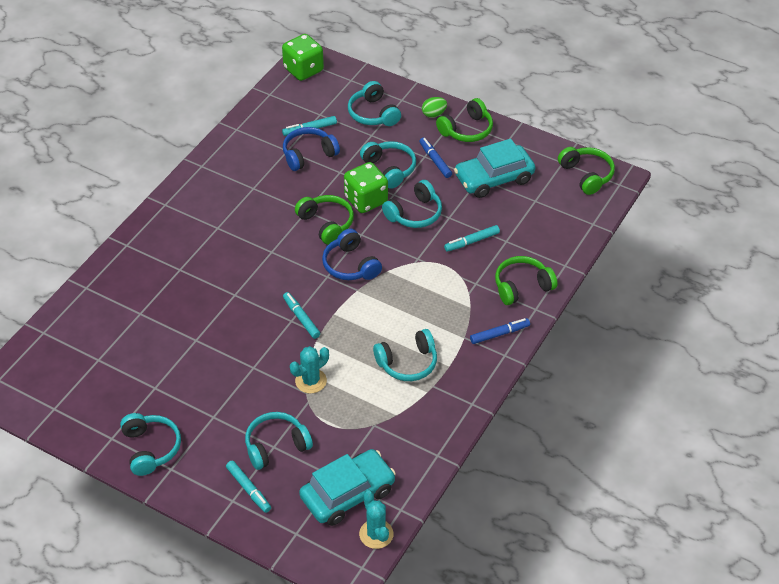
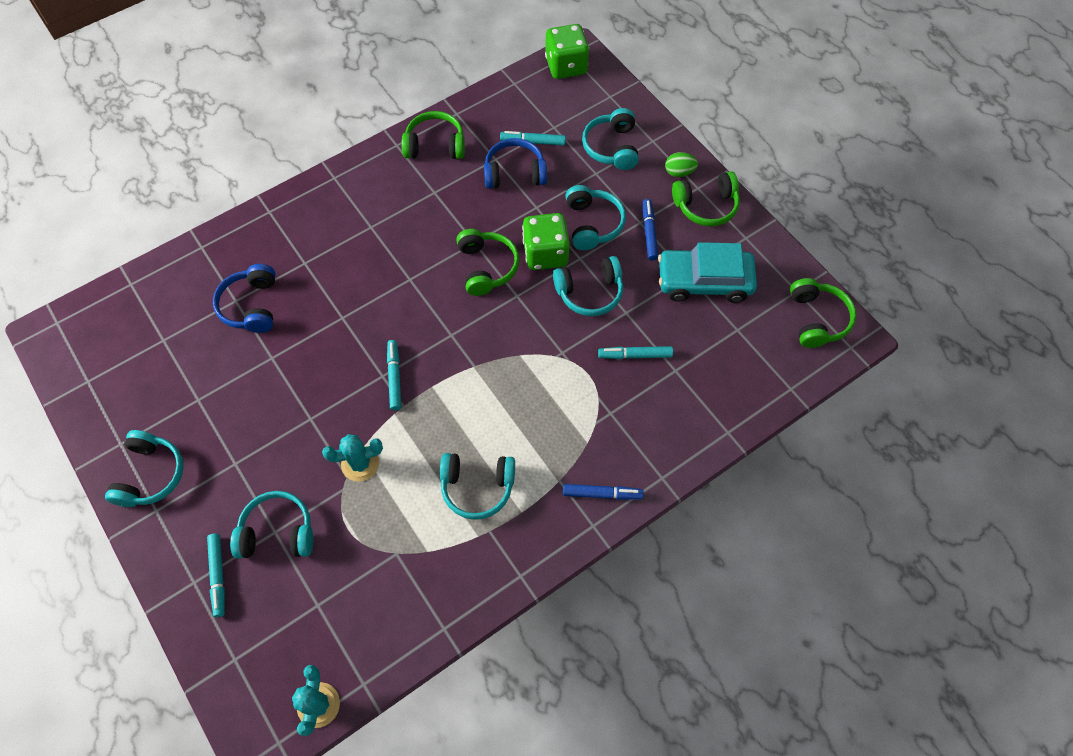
camera: 25 degrees right, 15 degrees up
turquoise car [299,449,396,526] -> none
blue headphones [322,229,382,280] -> blue headphones moved to [213,264,275,333]
green headphones [495,256,557,305] -> green headphones moved to [402,111,465,159]

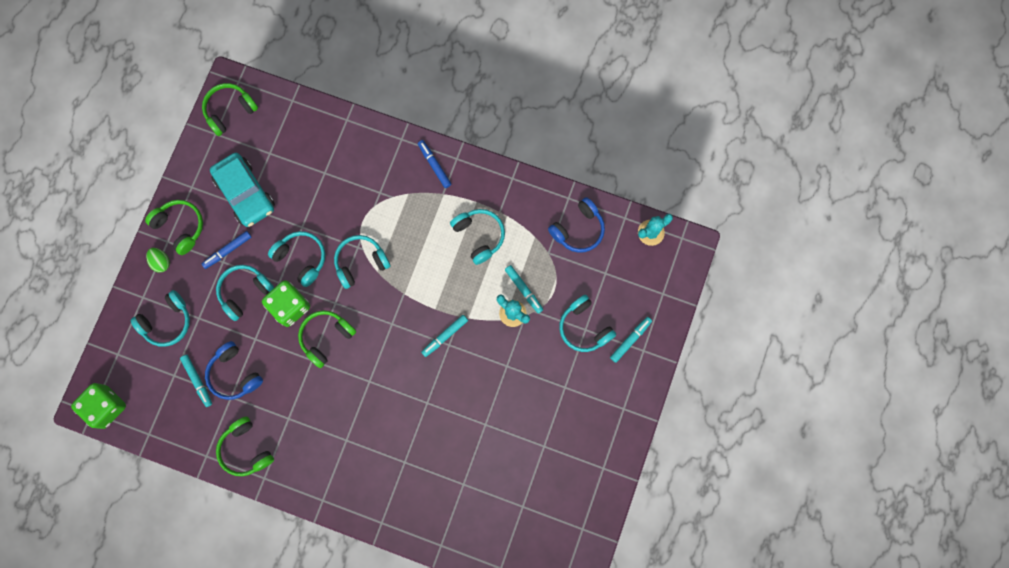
camera: 125 degrees left, 15 degrees up
turquoise headphones [105,430,184,507] -> turquoise headphones moved to [334,235,390,289]
blue headphones [213,264,275,333] -> blue headphones moved to [548,197,605,253]
turquoise marker [598,346,673,359] -> turquoise marker moved to [505,265,543,313]

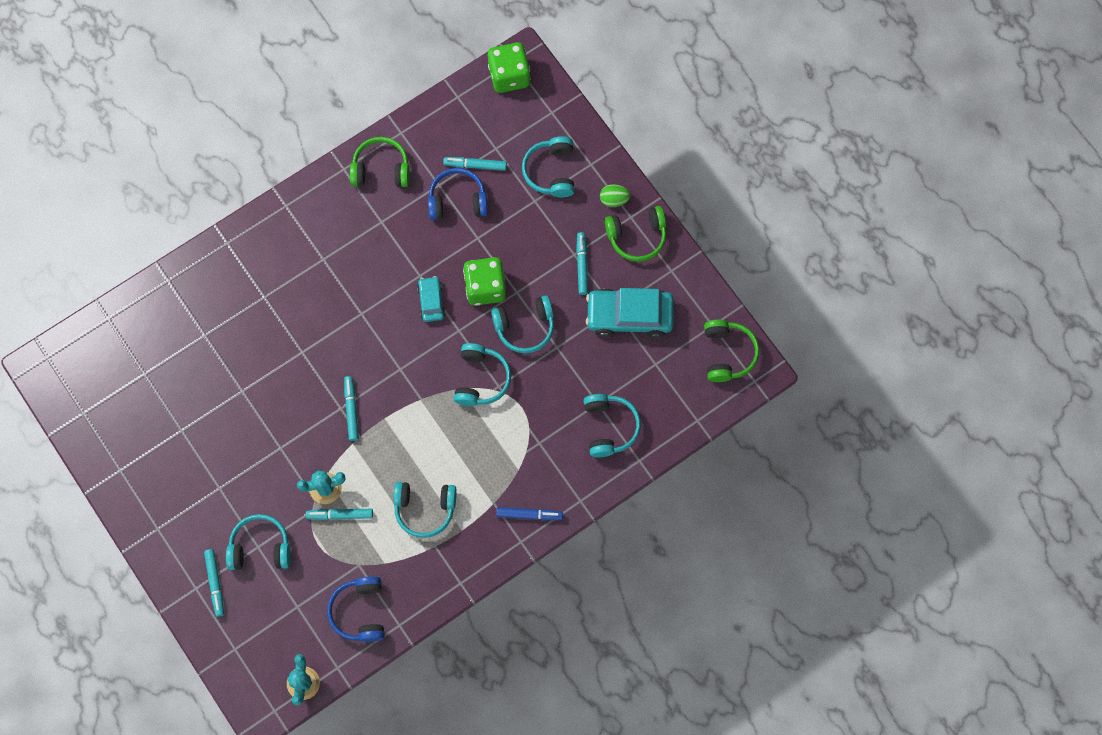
camera: 125 degrees right, 5 degrees down
blue marker [202,231,251,269] -> turquoise marker [576,232,588,295]
turquoise headphones [216,265,274,321] -> turquoise headphones moved to [584,394,641,457]
green headphones [298,311,356,368] -> turquoise car [417,276,446,322]

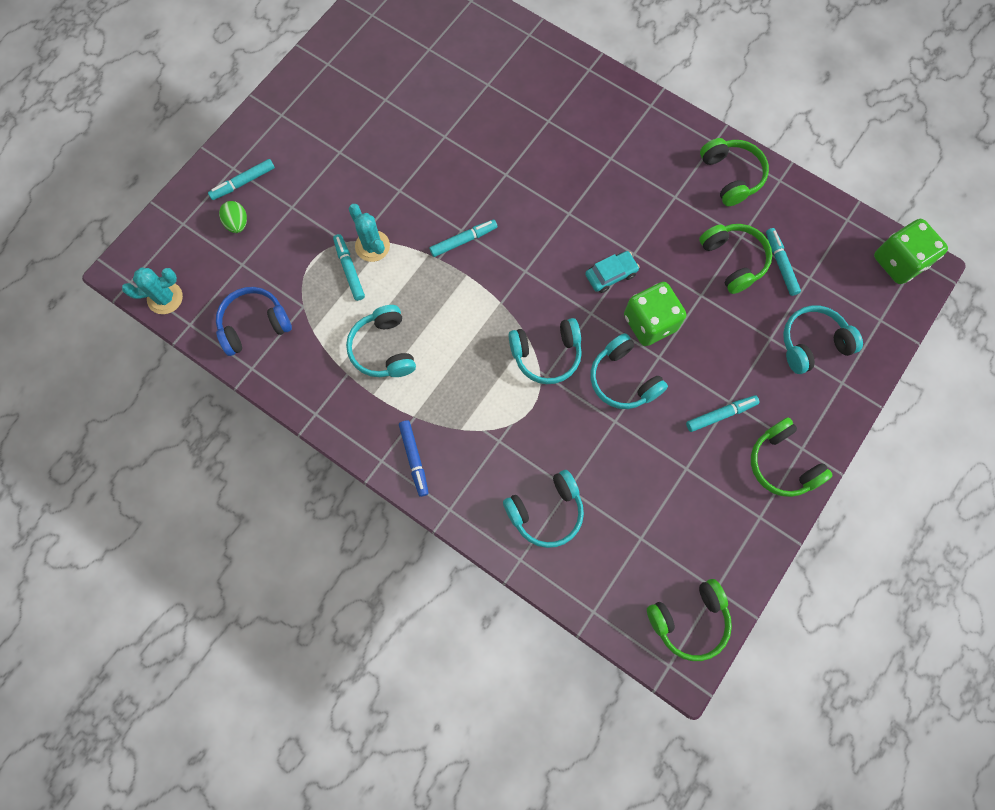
camera: 70 degrees right, 0 degrees up
turquoise headphones [226,514,291,570] -> none
blue headphones [428,168,488,220] -> green headphones [699,224,772,294]
turquoise car [586,288,674,338] -> none
green egg [600,184,630,207] -> green egg moved to [219,201,247,233]

